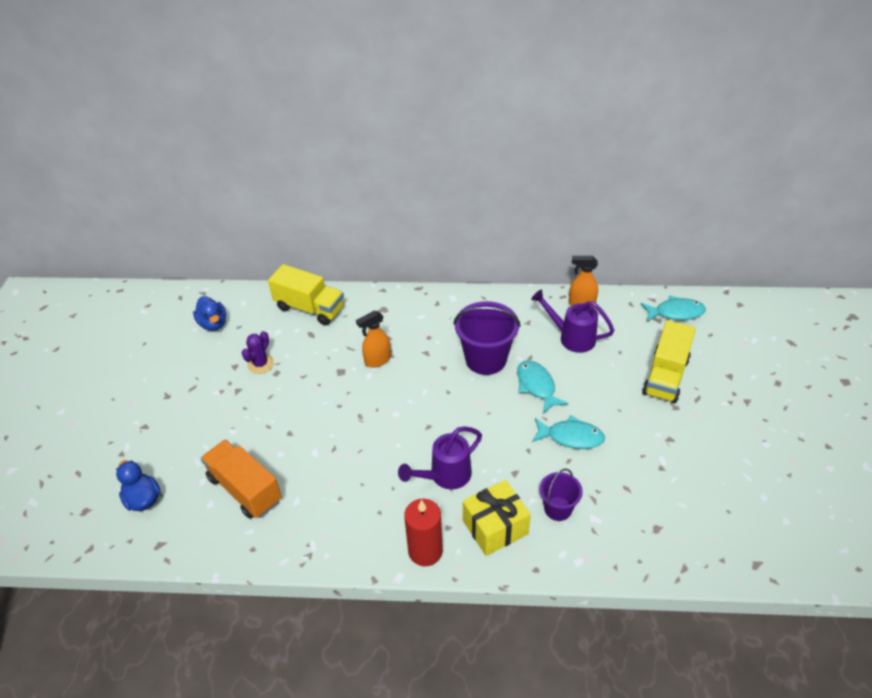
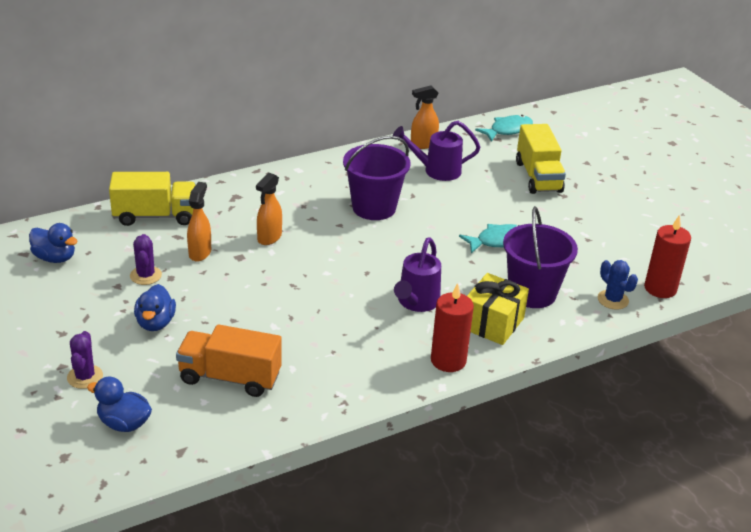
camera: 35 degrees left, 10 degrees down
turquoise fish [517,360,569,414] -> none
purple bucket [539,469,583,521] -> purple bucket [503,206,578,308], size x1.75
none -> purple cactus [67,331,103,389]
none -> blue duck [134,284,176,331]
none -> orange spray bottle [187,182,211,262]
none -> blue cactus [598,260,638,310]
none -> red candle [644,215,691,298]

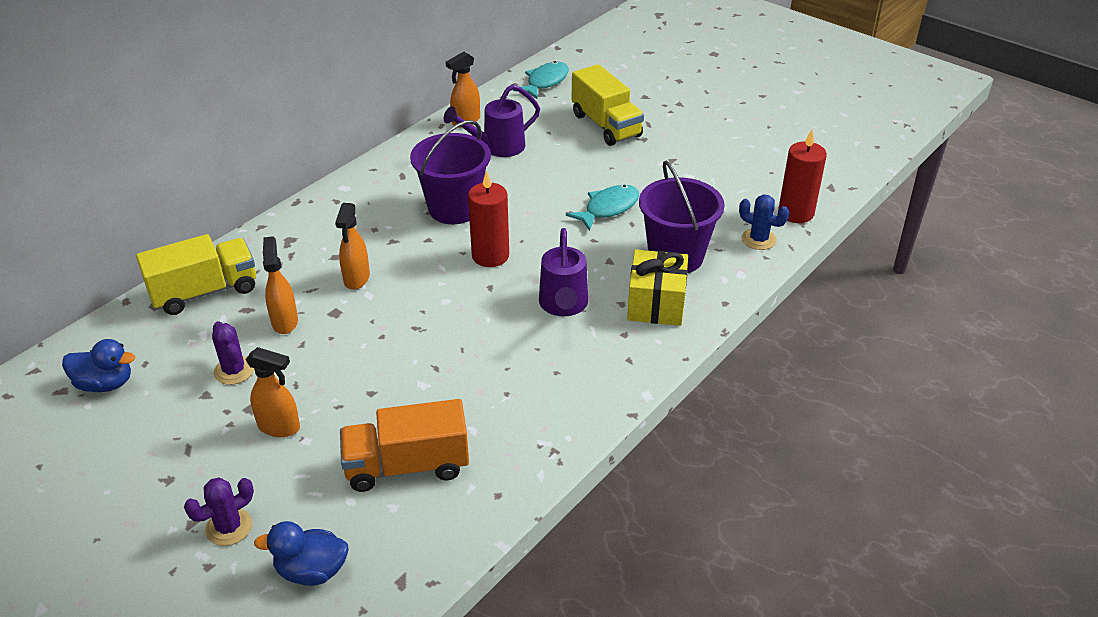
camera: 20 degrees left, 5 degrees up
purple cactus [67,331,103,389] -> purple cactus turned 75 degrees clockwise [184,477,254,546]
blue duck [134,284,176,331] -> orange spray bottle [245,347,300,437]
red candle [431,283,474,372] -> red candle moved to [468,171,509,267]

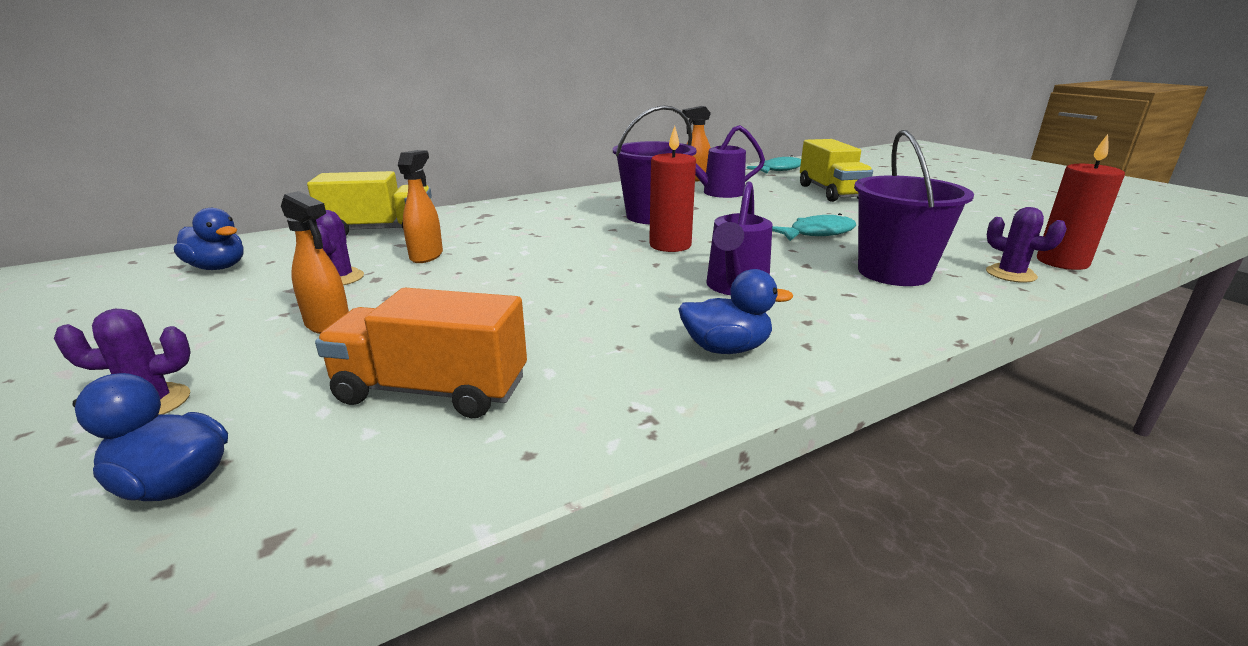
camera: 20 degrees right, 15 degrees down
orange spray bottle [335,203,370,290] -> none
yellow gift [627,250,688,326] -> none
blue cactus [739,194,789,250] -> purple cactus [986,207,1067,283]
none -> blue duck [679,269,793,354]

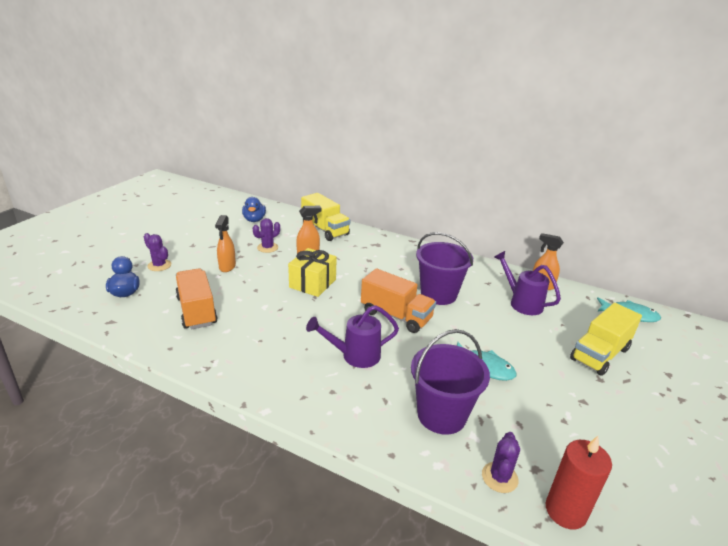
camera: 55 degrees right, 5 degrees up
red candle [649,126,696,252] -> orange truck [361,268,436,333]
blue duck [679,269,793,354] -> none
none -> yellow gift [288,248,337,297]

